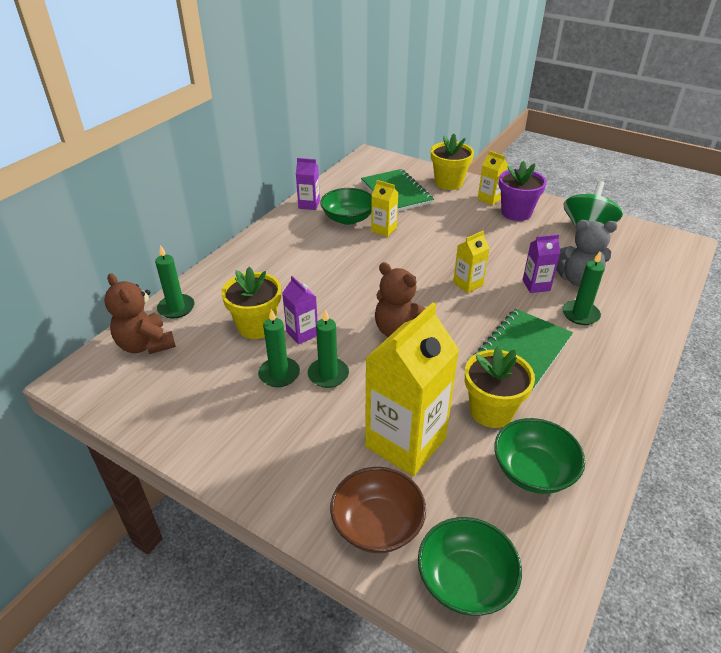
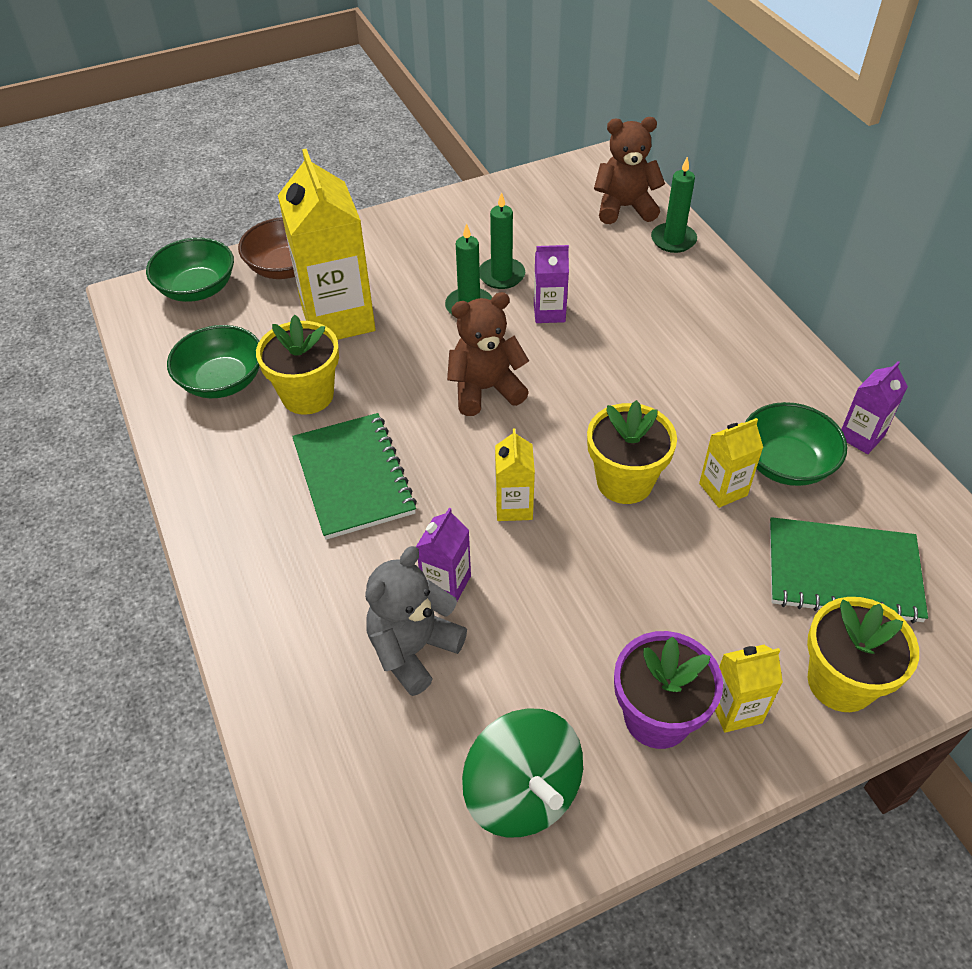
camera: 125 degrees right, 10 degrees up
yellow flower pot [221,267,281,339] -> yellow flower pot moved to [587,400,677,504]
green candle [562,252,605,325] -> none

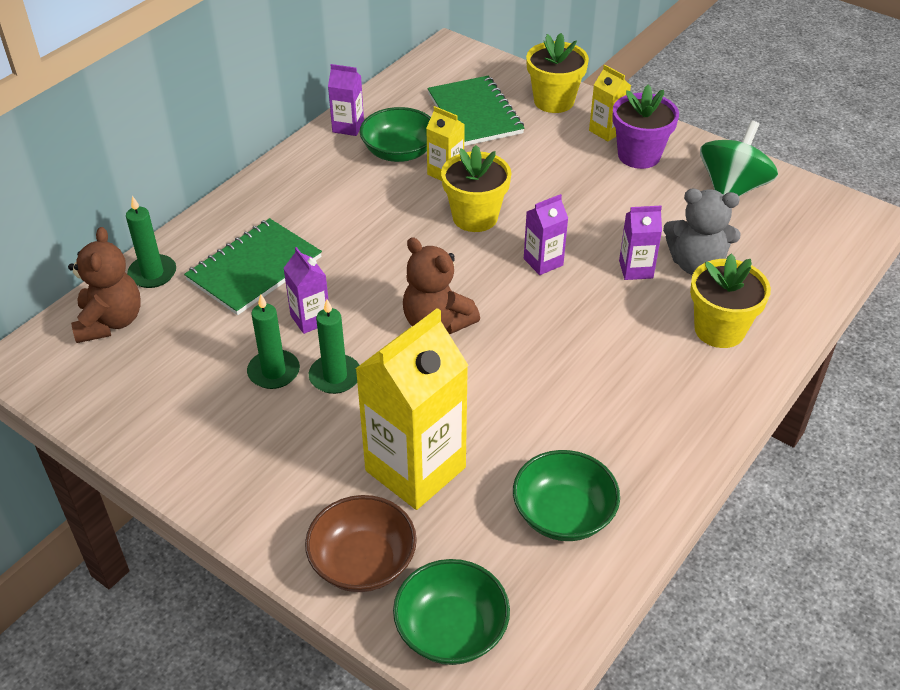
camera: 120 degrees left, 5 degrees down
yellow flower pot [256,315,339,415] -> yellow flower pot moved to [690,254,771,348]
green notebook [292,413,417,540] -> green notebook moved to [184,218,322,315]
yellow carton [495,429,535,521] -> purple carton [524,194,568,275]
brown teddy bear [594,117,665,224] -> brown teddy bear turned 150 degrees counterclockwise [68,227,141,343]

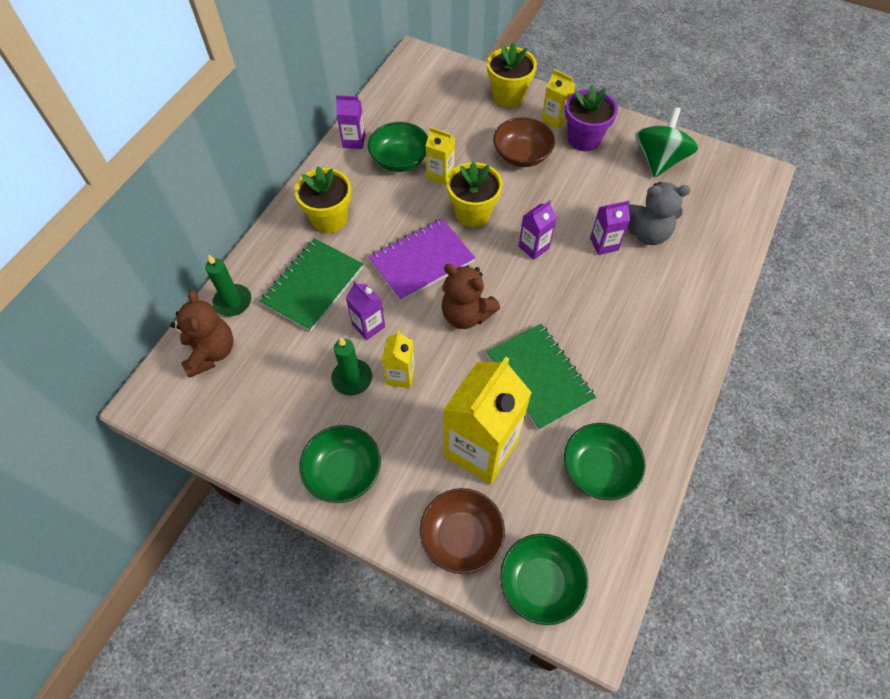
camera: 10 degrees left, 15 degrees up
green candle [309,299,359,394] -> yellow carton [382,331,415,388]
green notebook [427,76,525,146] -> green notebook moved to [487,324,596,430]
yellow flower pot [690,254,771,348] -> yellow flower pot moved to [295,166,351,233]
none -> green bowl [299,425,381,503]
none -> purple notebook [368,218,475,301]
none -> brown bowl [493,117,555,167]

